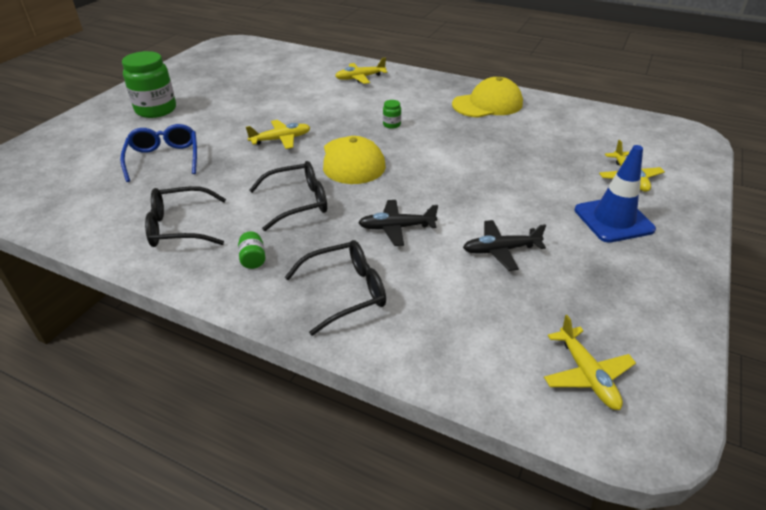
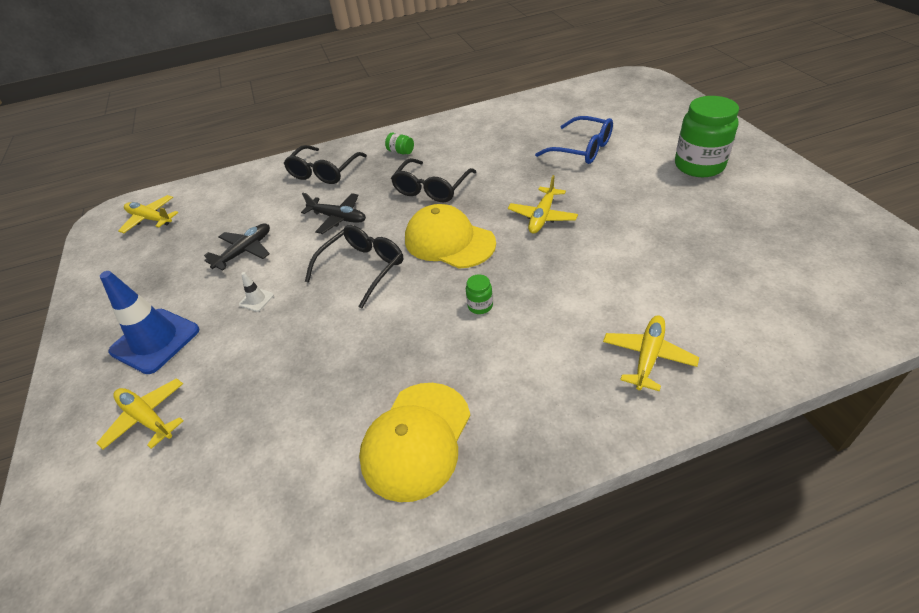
camera: 140 degrees right, 5 degrees up
black glasses [145,186,226,247] -> black glasses moved to [305,225,403,309]
black plane [358,200,438,246] -> black plane turned 75 degrees clockwise [301,193,366,234]
none -> white traffic cone [239,272,274,312]

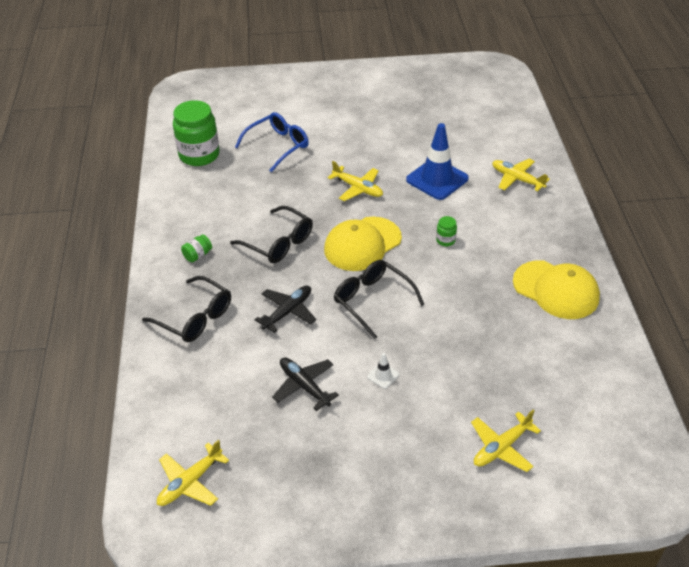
camera: 80 degrees left, 0 degrees up
blue traffic cone [100,271,200,374] -> blue traffic cone moved to [406,123,469,200]
green jar [675,96,739,177] -> green jar moved to [173,100,220,166]

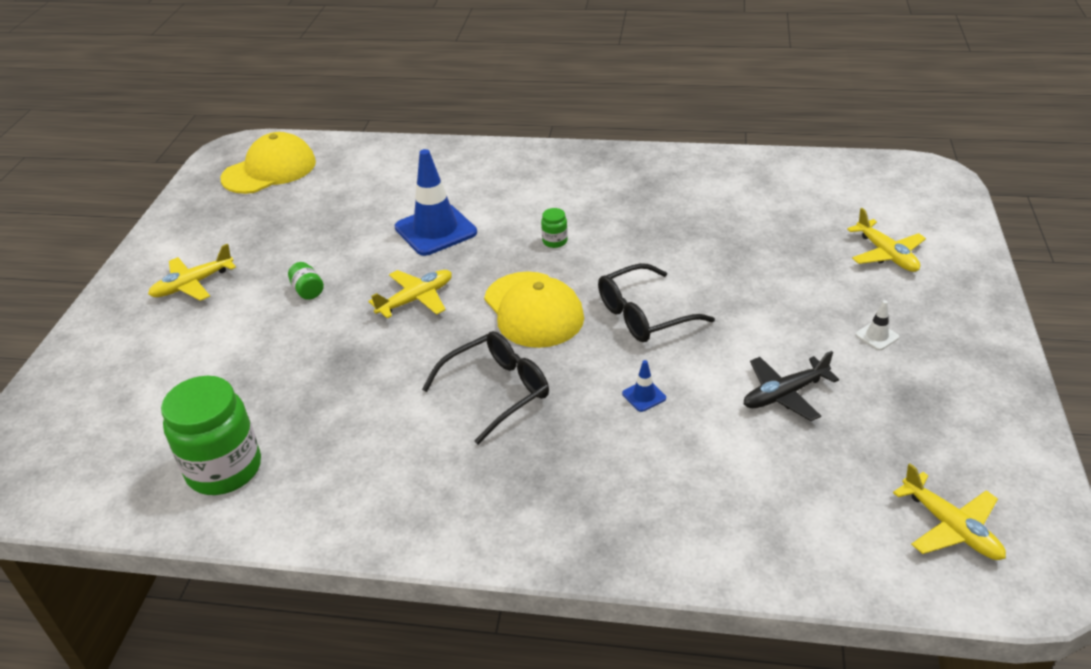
camera: 75 degrees left, 5 degrees down
black glasses [142,276,231,342] -> none
green jar [181,235,212,262] -> green jar moved to [288,262,324,300]
blue glasses [235,112,309,172] -> none
black plane [255,285,316,333] -> blue traffic cone [622,360,666,412]
white traffic cone [367,353,399,389] -> white traffic cone moved to [856,300,899,350]
yellow plane [492,159,550,191] -> yellow plane moved to [148,244,236,301]
yellow cap [513,260,600,319] -> yellow cap moved to [221,132,316,194]

